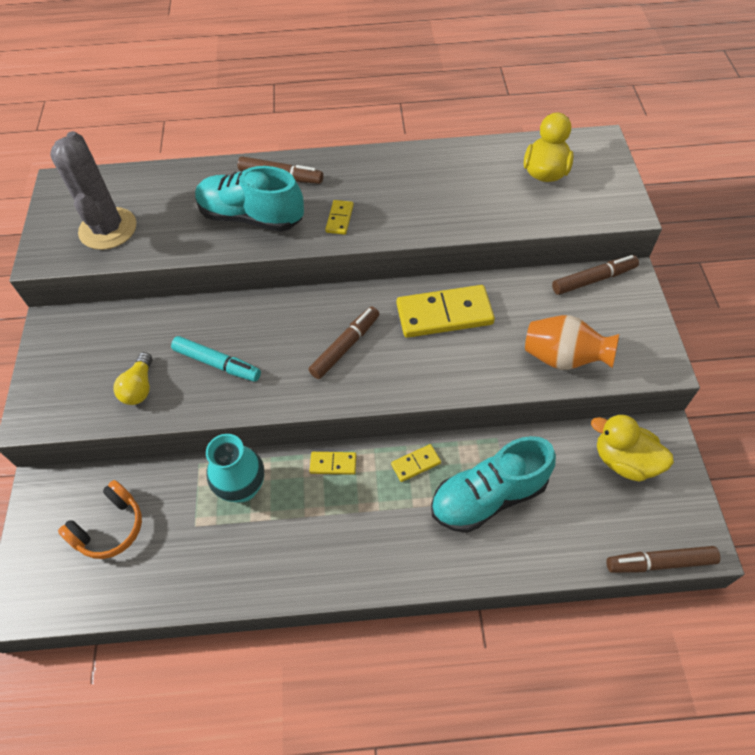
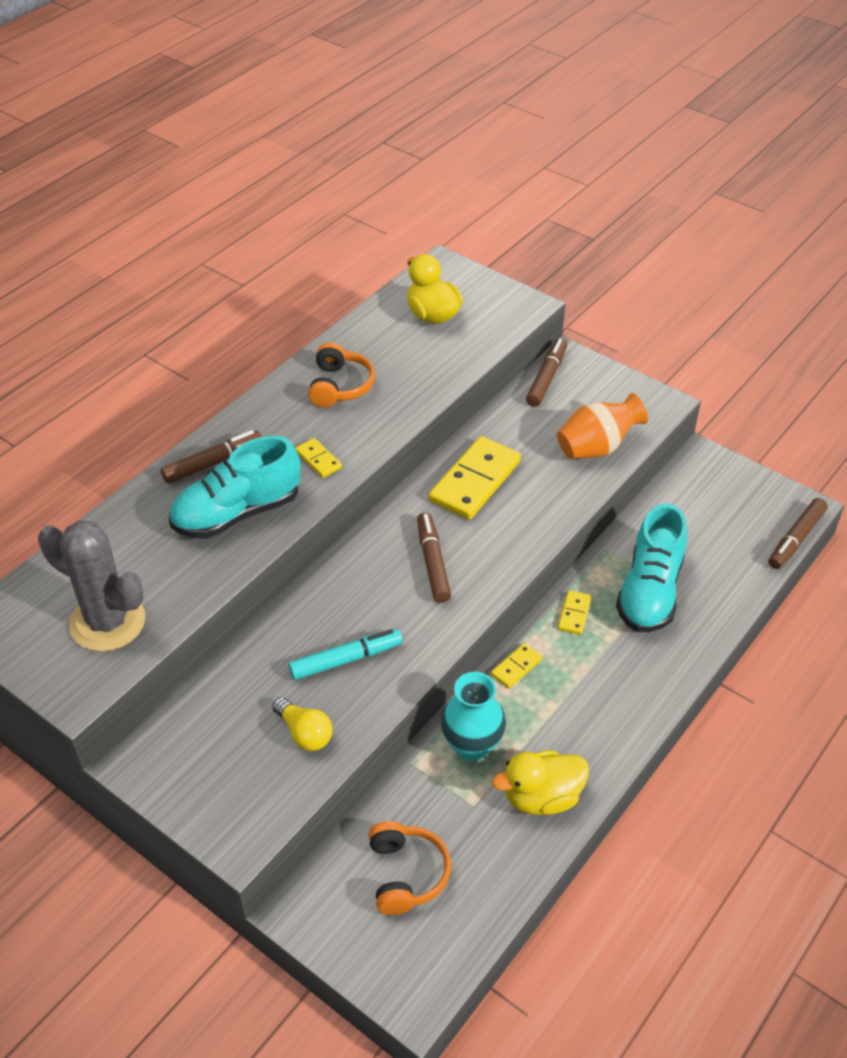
camera: 50 degrees left, 10 degrees down
yellow duck [591,414,674,482] -> yellow duck moved to [492,750,589,815]
none -> orange headphones [308,342,375,408]

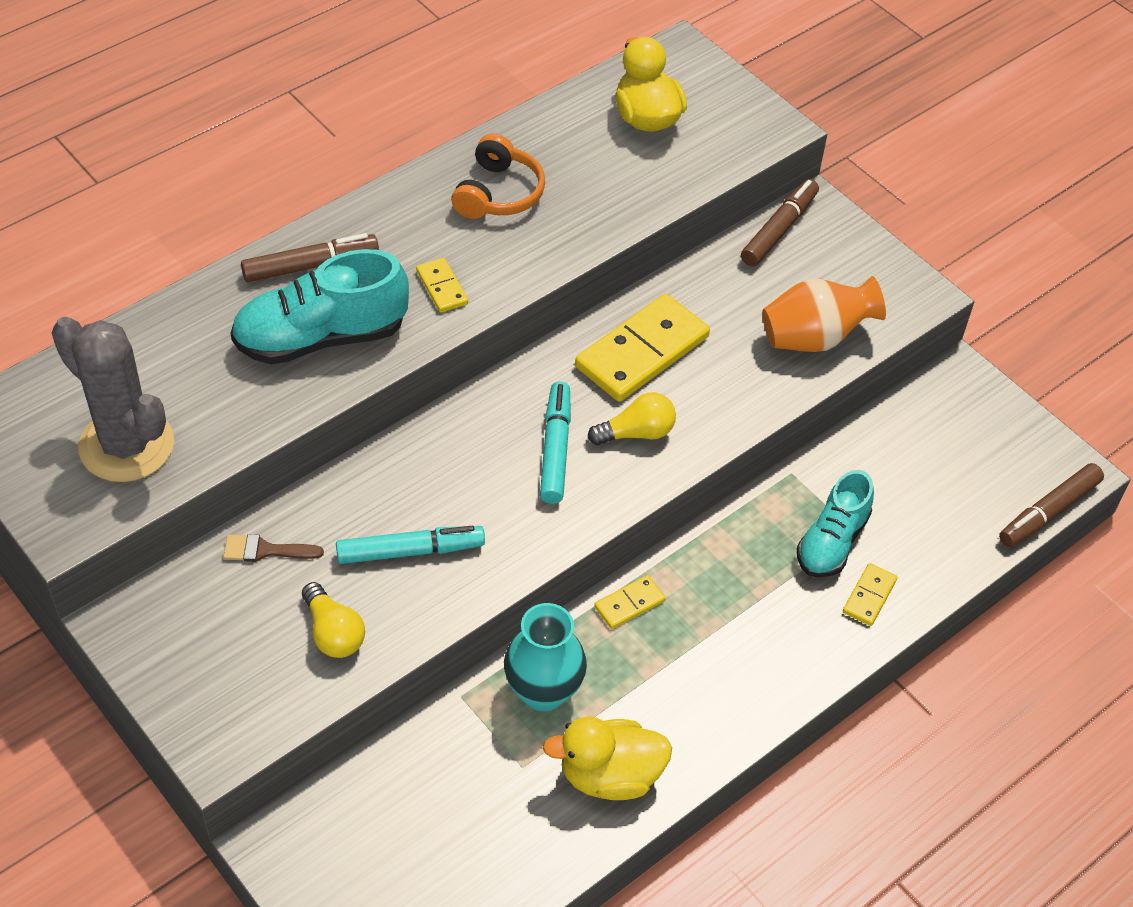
camera: 10 degrees right, 5 degrees up
orange headphones [369,821,451,915] -> none
brown marker [417,512,451,603] -> turquoise marker [540,381,571,504]
yellow domino [558,590,592,635] -> yellow domino moved to [843,563,898,626]
turquoise shoe [616,504,687,632] -> turquoise shoe [797,470,874,577], size x0.66
none -> brown brush [223,534,324,562]
none -> yellow light bulb [588,392,676,445]

